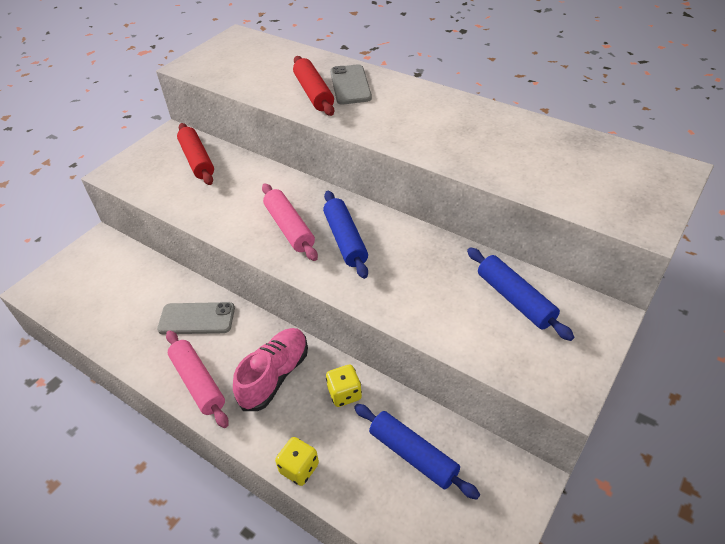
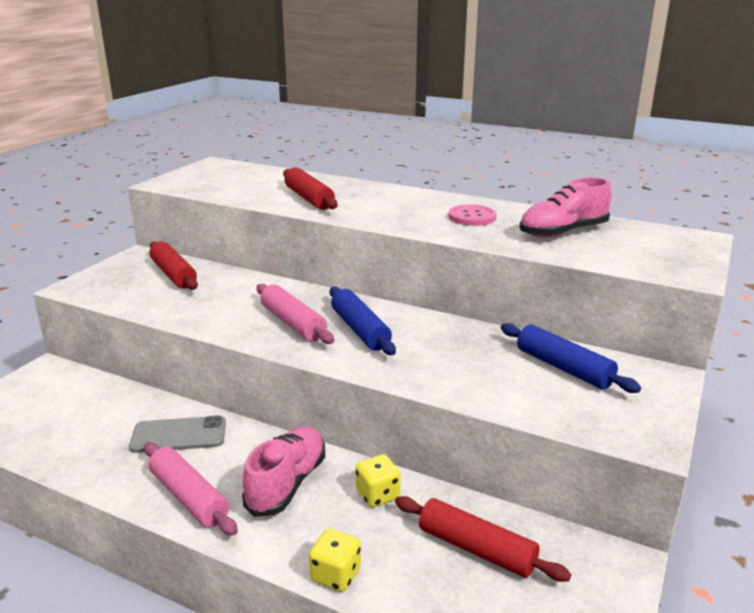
camera: 10 degrees left, 20 degrees down
grey phone [330,64,372,105] -> none
blue rolling pin [354,404,480,500] -> red rolling pin [395,496,571,582]
none -> pink button [449,205,497,226]
none -> pink shoe [519,177,612,238]

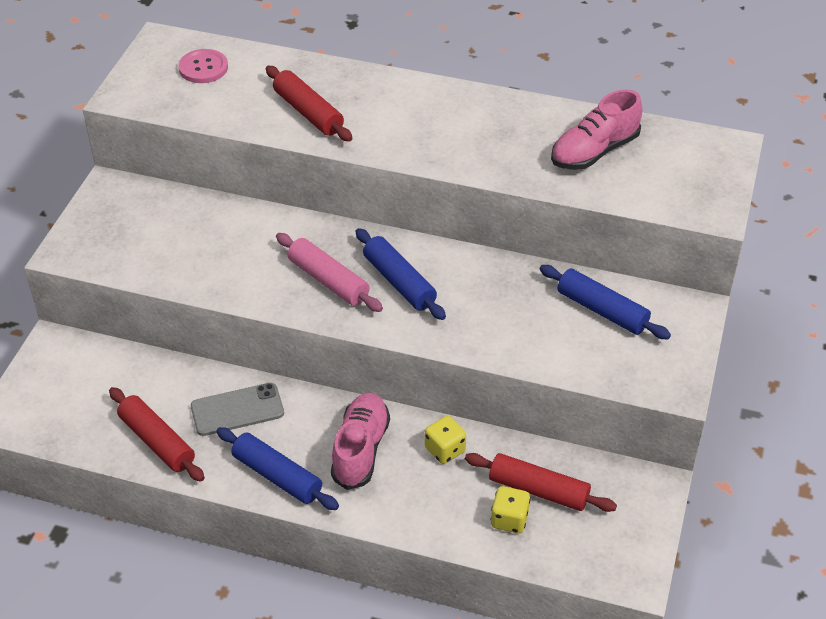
camera: 10 degrees left, 20 degrees up
pink rolling pin [144,442,238,536] -> blue rolling pin [216,427,339,510]
red rolling pin [150,241,198,290] -> red rolling pin moved to [109,387,205,482]
yellow dice [309,529,361,592] -> yellow dice moved to [491,486,531,533]
pink button [449,205,497,226] -> pink button moved to [178,49,228,83]

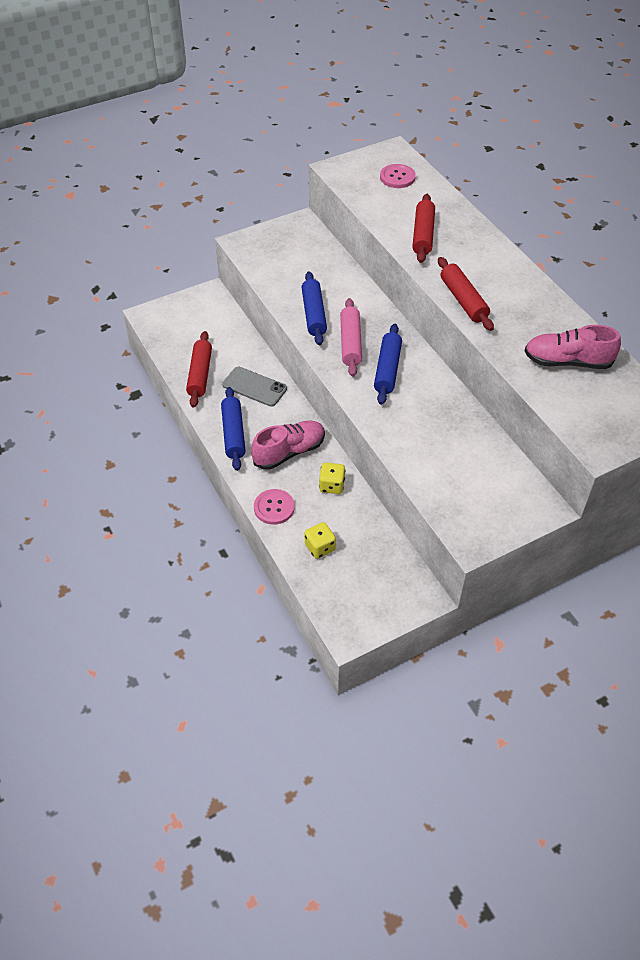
camera: 45 degrees right, 5 degrees up
red rolling pin [465,453,617,512] -> red rolling pin moved to [438,257,494,331]
blue rolling pin [540,265,671,339] -> blue rolling pin moved to [302,271,327,345]
none -> pink button [254,489,295,525]

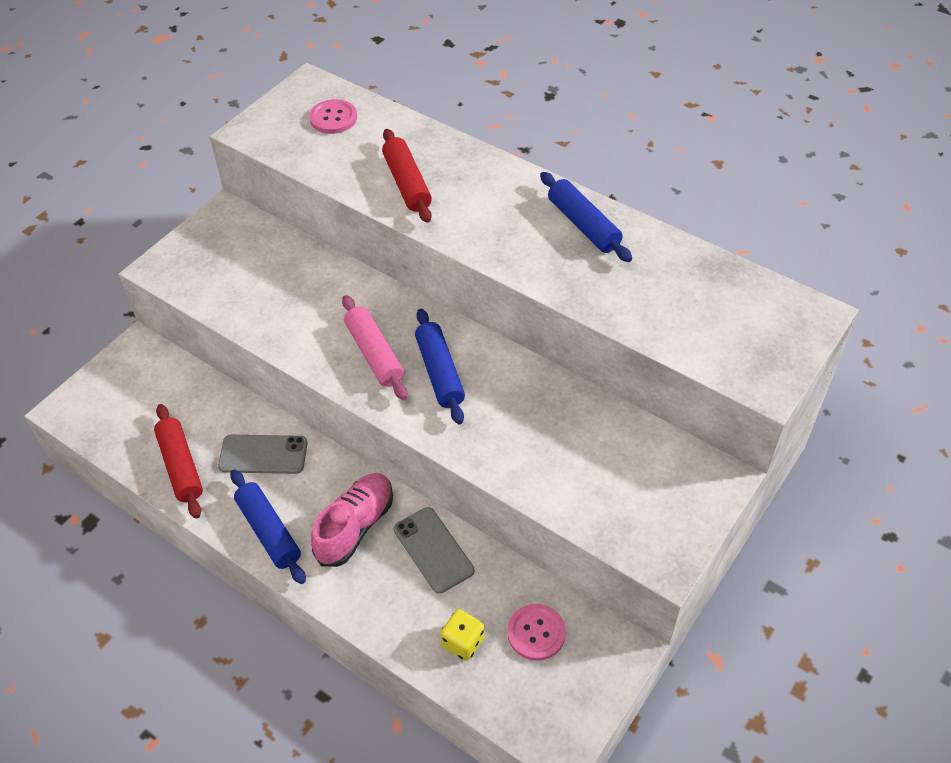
camera: 25 degrees left, 0 degrees up
pink button [254,489,295,525] -> pink button moved to [507,604,566,661]
blue rolling pin [302,271,327,345] -> blue rolling pin moved to [540,172,632,262]
yellow dice [319,463,345,494] -> grey phone [394,507,474,594]
red rolling pin [438,257,494,331] -> none
pink shoe [524,325,621,369] -> none

